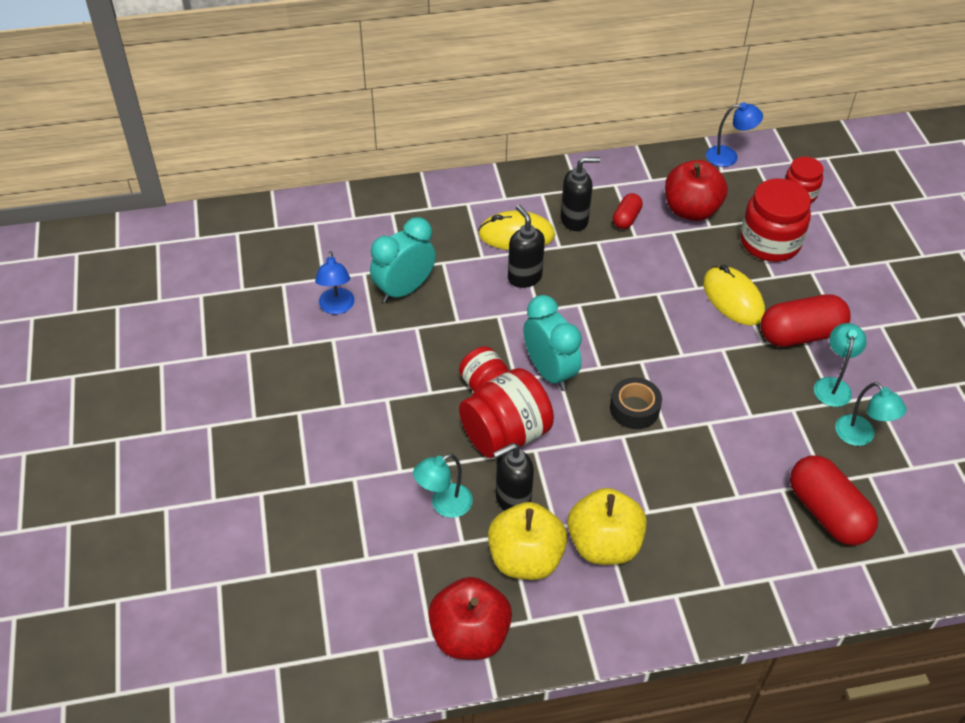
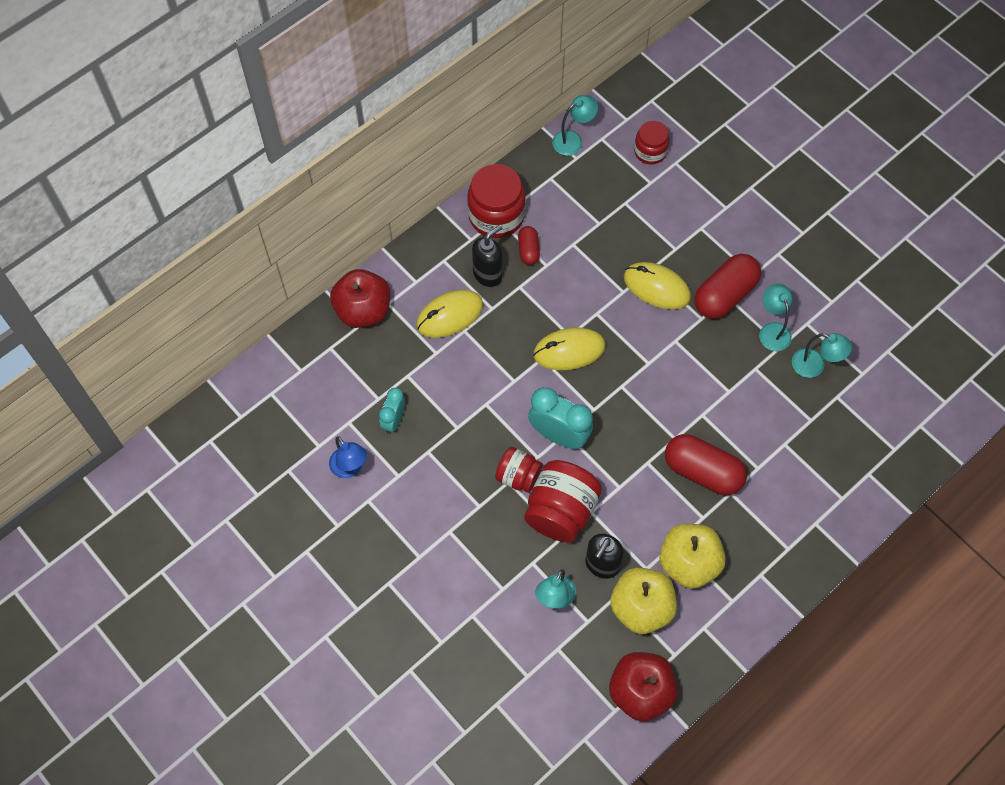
camera: 30 degrees left, 15 degrees up
turquoise clock [370,217,436,303] -> turquoise clock [379,388,405,434], size x0.60
black soap dispenser [508,205,545,288] -> none
black tape [610,377,662,429] -> none
red apple [665,160,728,221] -> red apple moved to [330,269,390,328]
blue lamp [706,102,763,167] -> turquoise lamp [552,95,598,156]
red jar [740,179,811,262] -> red jar moved to [467,164,526,238]
red capsule [790,455,878,545] -> red capsule moved to [665,434,747,495]
none -> yellow mouse [533,327,606,370]

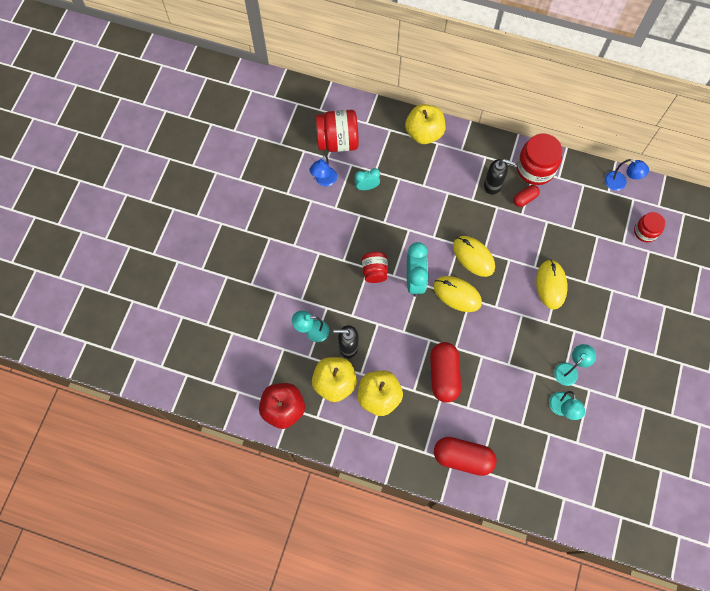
camera: 60 degrees right, 5 degrees up
red apple [330,269,390,328] -> yellow apple [405,104,446,144]
yellow mouse [416,290,483,338] -> yellow mouse moved to [433,276,482,312]
red jar [524,460,602,543] -> red jar moved to [316,110,359,152]
turquoise lamp [552,95,598,156] -> blue lamp [605,159,649,191]
red capsule [695,254,761,319] -> red capsule moved to [434,437,497,476]

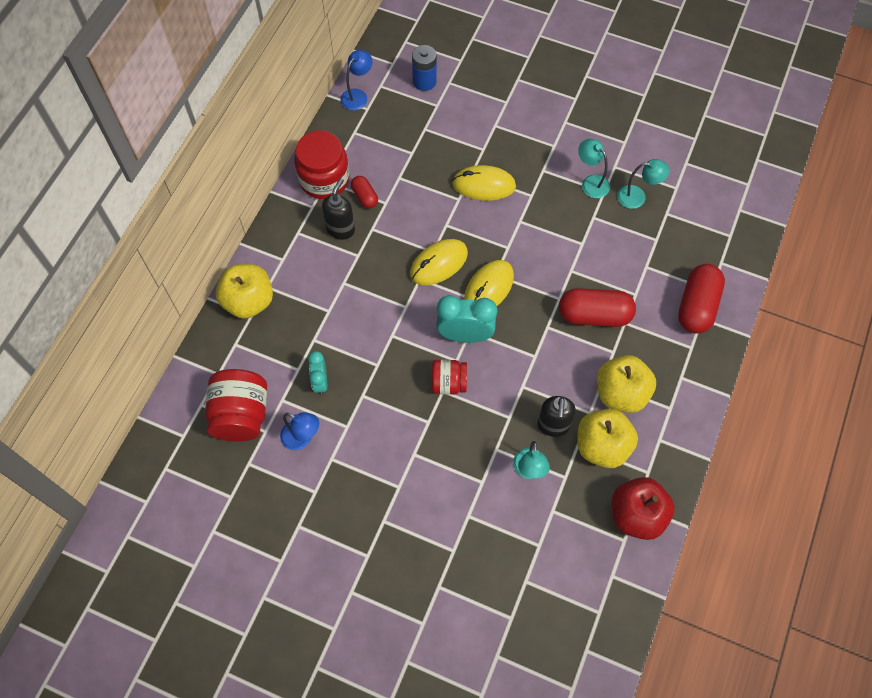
camera: 85 degrees left, 5 degrees down
red jar [634,212,665,242] -> blue battery [412,45,437,91]

